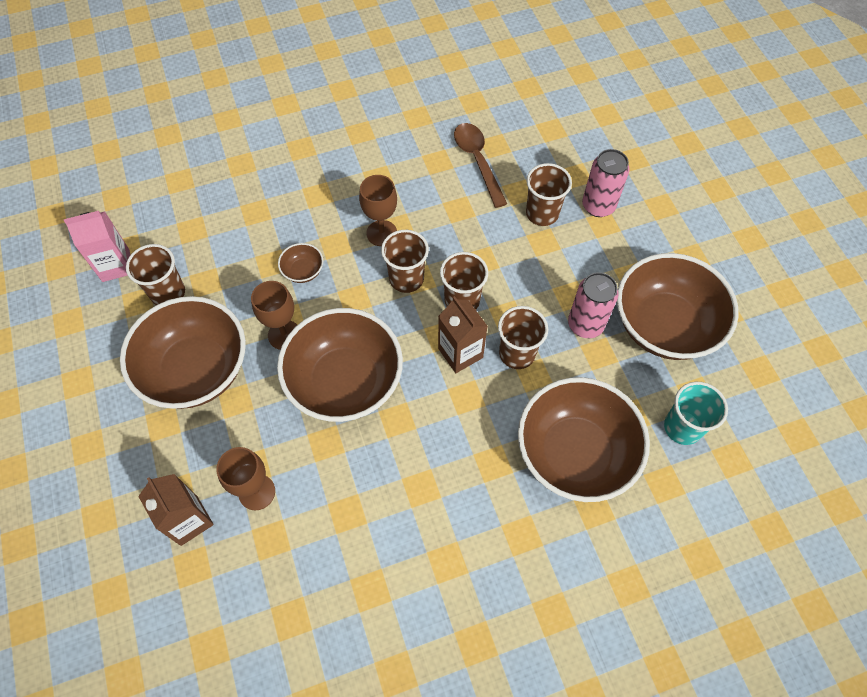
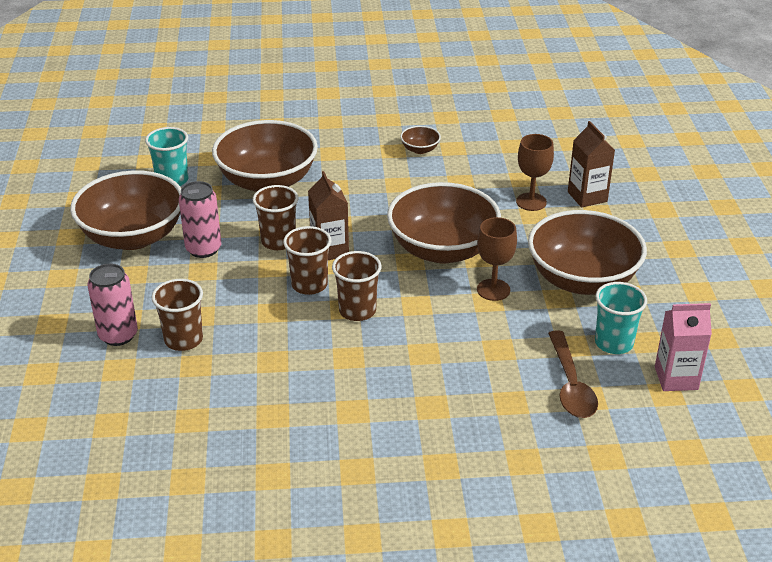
camera: 165 degrees left, 25 degrees down
brown cup [126,244,185,305] -> turquoise cup [595,282,647,354]
brown bowl [278,243,323,283] -> brown bowl moved to [400,126,441,154]
brown goblet [359,175,397,246] -> none
brown spoon [454,123,507,208] -> brown spoon moved to [548,330,598,418]

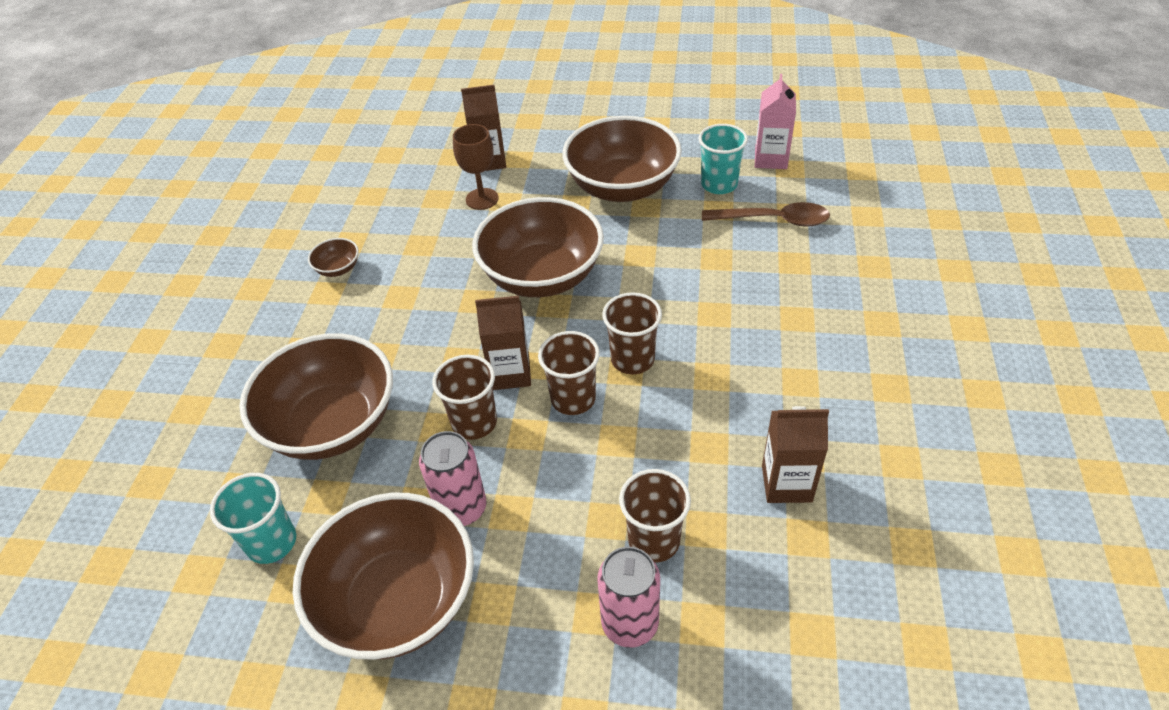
camera: 75 degrees left, 10 degrees up
brown goblet [477,217,517,301] -> none
none -> brown carton [762,406,829,503]

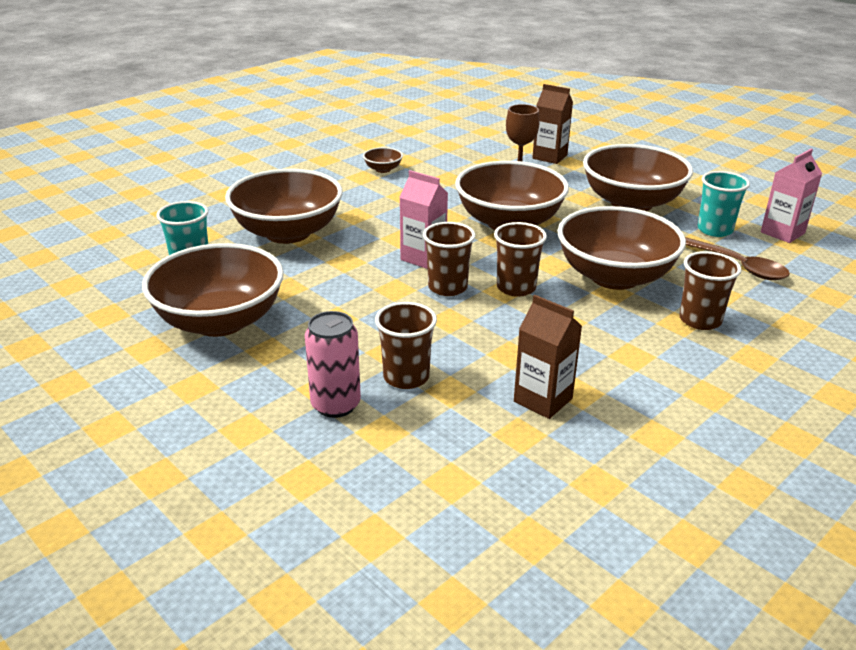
camera: 35 degrees right, 15 degrees down
pink can [419,431,487,526] -> none
brown cup [432,355,497,440] -> brown cup moved to [679,251,742,330]
brown carton [475,296,531,390] -> pink carton [400,170,448,269]
none -> brown bowl [557,206,686,290]

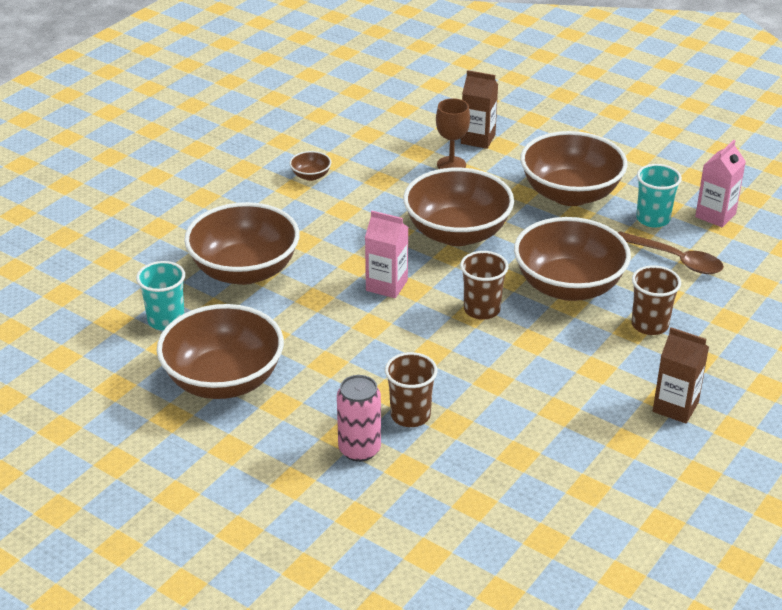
camera: 10 degrees left, 5 degrees up
brown cup [423,222,475,296] -> none
brown carton [514,295,582,419] -> brown carton moved to [653,327,709,424]

